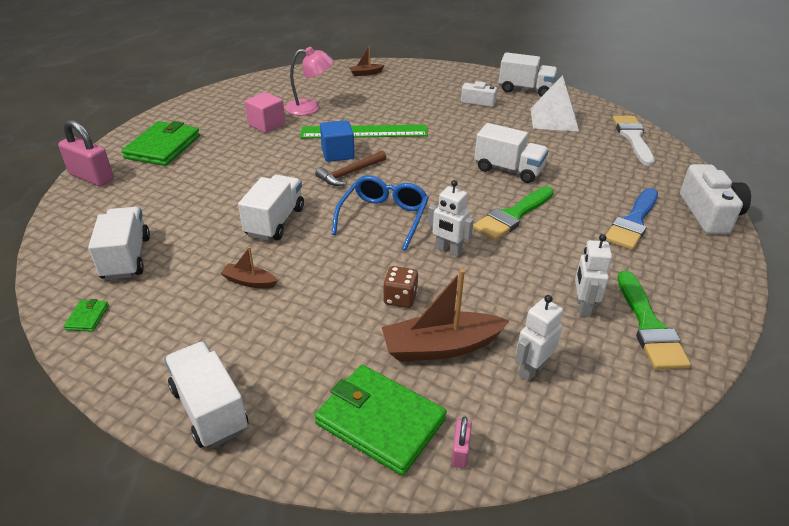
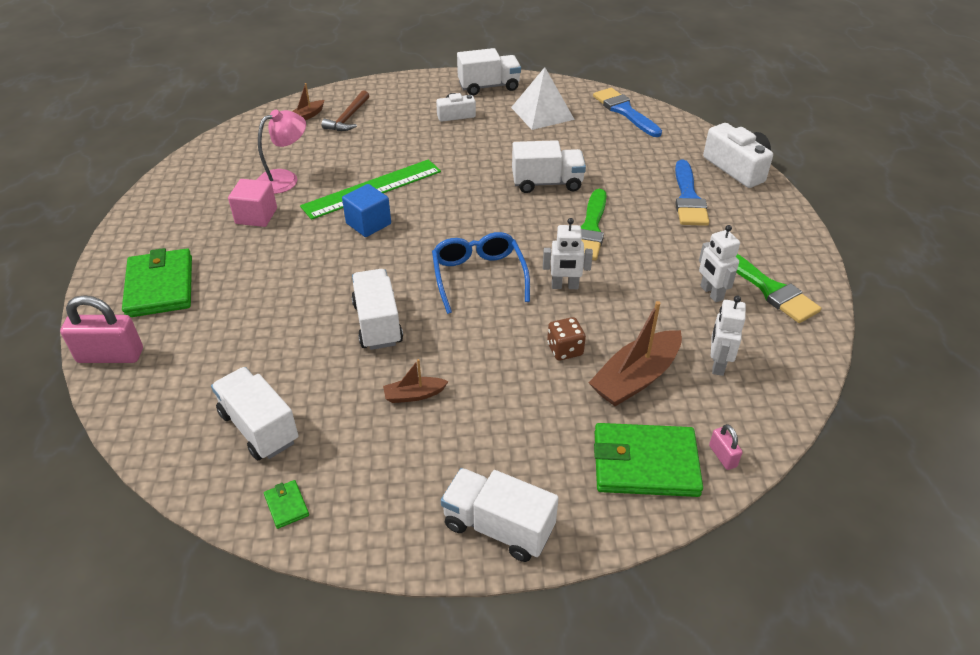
camera: 30 degrees left, 5 degrees up
brown hammer [315,151,386,186] -> brown hammer moved to [322,90,369,131]
white brush [612,116,655,166] -> blue brush [593,88,662,137]

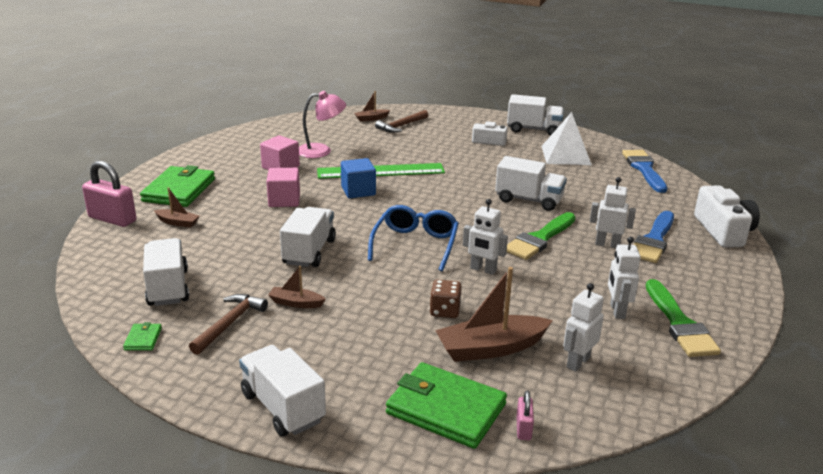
camera: 25 degrees right, 15 degrees down
none -> brown boat [154,187,199,228]
none -> brown hammer [189,294,268,355]
none -> pink cube [266,168,300,207]
none -> white robot [590,177,636,248]

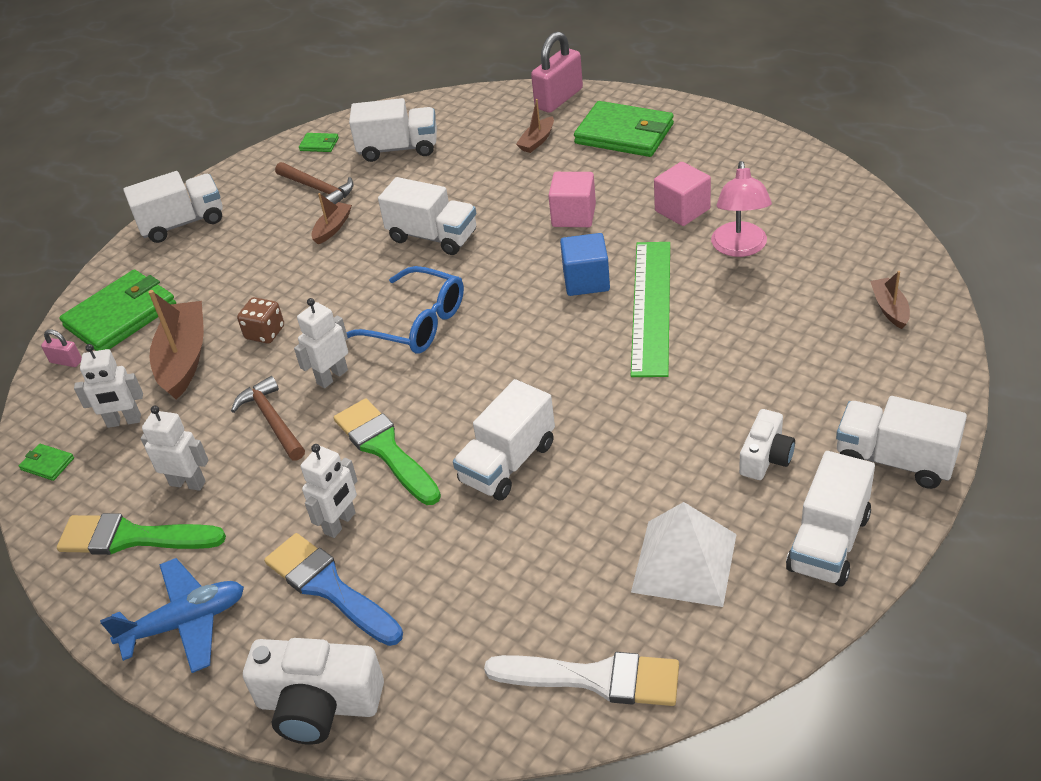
camera: 110 degrees right, 15 degrees up
brown hammer [375,110,428,133] -> brown hammer moved to [231,376,305,461]
white robot [563,283,604,372] -> white robot turned 120 degrees clockwise [74,344,143,428]
blue brush [622,150,667,193] -> white brush [484,652,679,706]
none -> green wallet [19,444,74,481]
none -> blue plane [100,558,244,673]
none -> white truck [836,396,967,489]

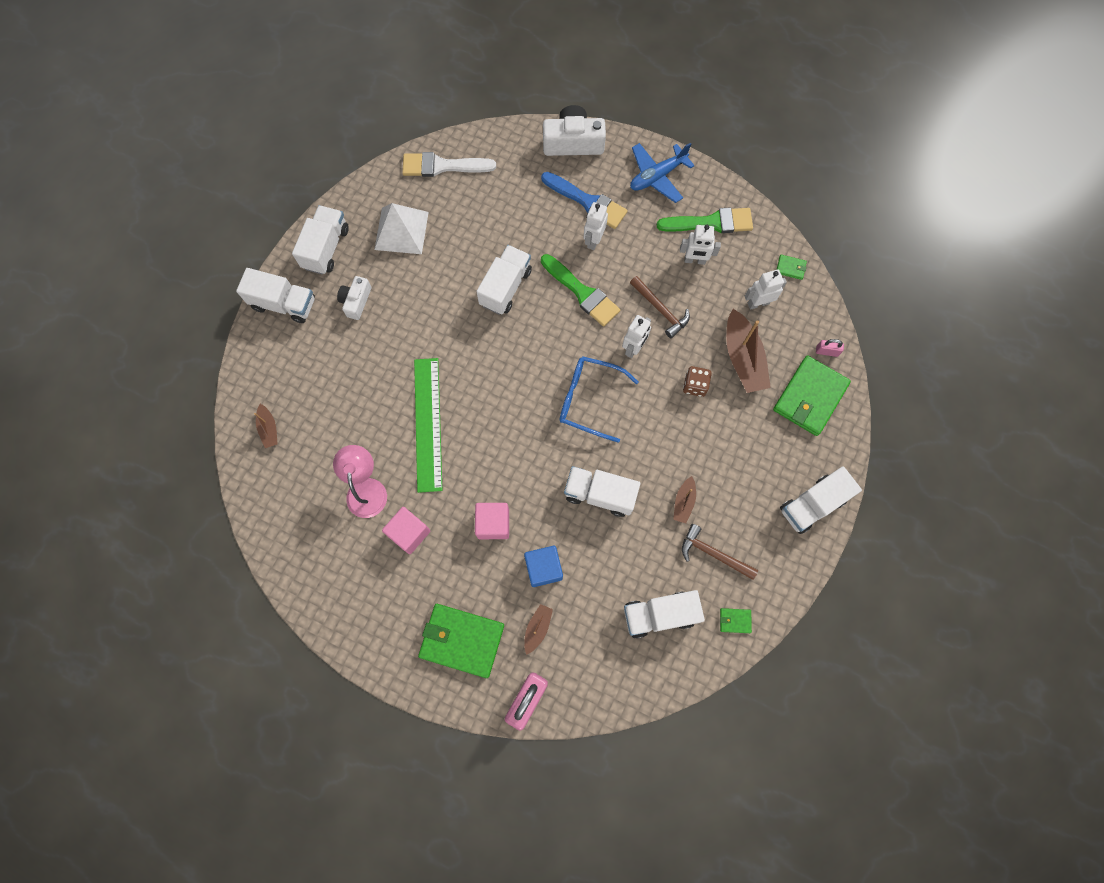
camera: 165 degrees right, 30 degrees up
blue cube [560,233,610,296] -> blue cube moved to [524,546,563,587]

